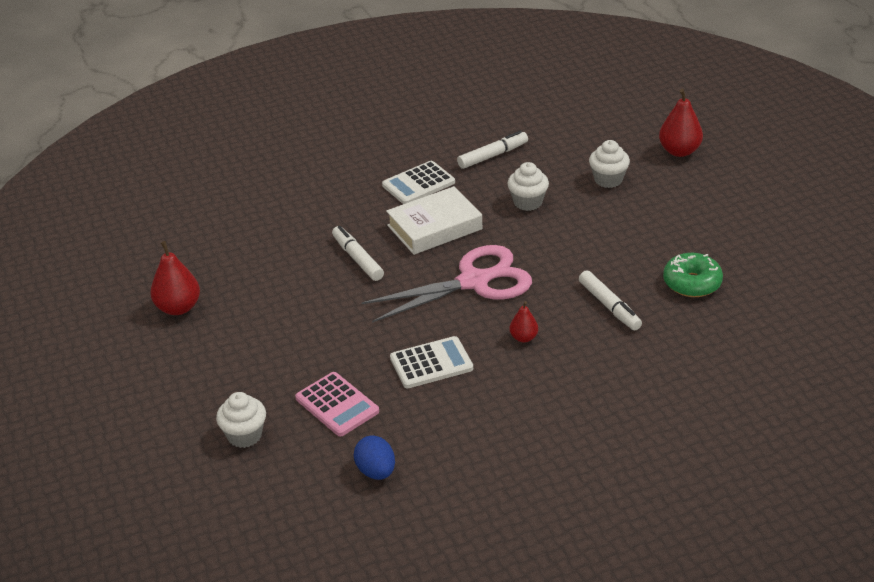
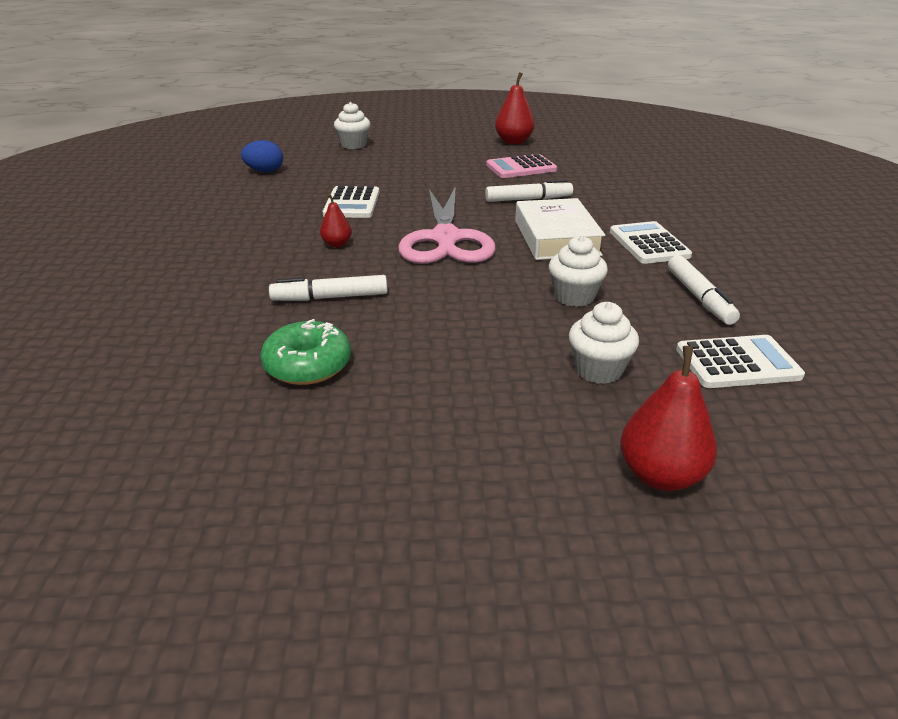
camera: 110 degrees right, 5 degrees down
pink calculator [295,372,379,437] -> pink calculator moved to [486,154,557,178]
none -> white calculator [676,335,805,388]

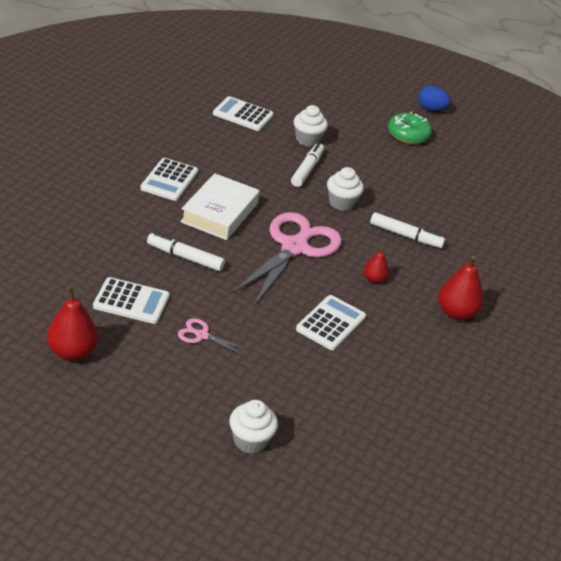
camera: 155 degrees left, 5 degrees up
blue egg [241,140,283,172] -> blue egg moved to [418,86,451,111]
green donut [260,319,351,385] -> green donut moved to [388,112,432,144]
pink calculator [486,154,557,178] -> white calculator [93,277,170,324]
white cupcake [549,235,608,307] -> white cupcake moved to [327,167,364,211]
red pear [620,346,717,491] -> red pear moved to [438,256,483,320]
white marker [668,255,740,325] -> white marker moved to [291,143,324,187]
none -> pink scissors [178,318,249,356]

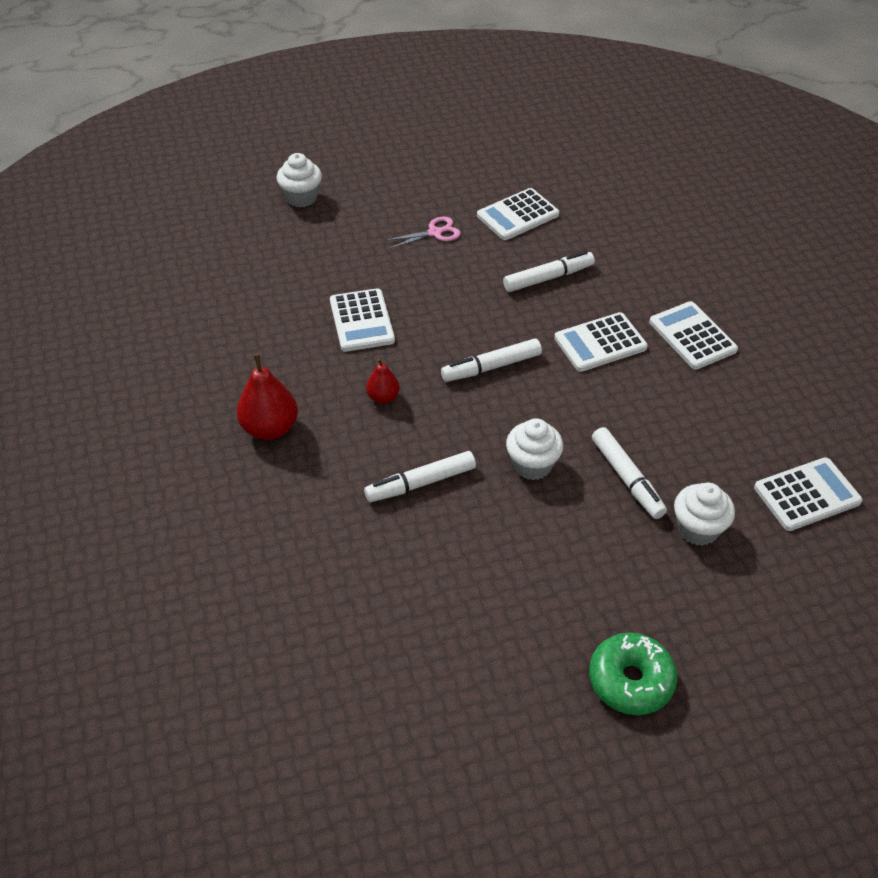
camera: 140 degrees right, 10 degrees up
red pear [47,287,98,361] -> none
white book [180,173,260,240] -> white calculator [554,312,648,372]
pink scissors [231,212,342,306] -> white marker [441,338,542,382]
blue egg [418,86,451,111] -> none

